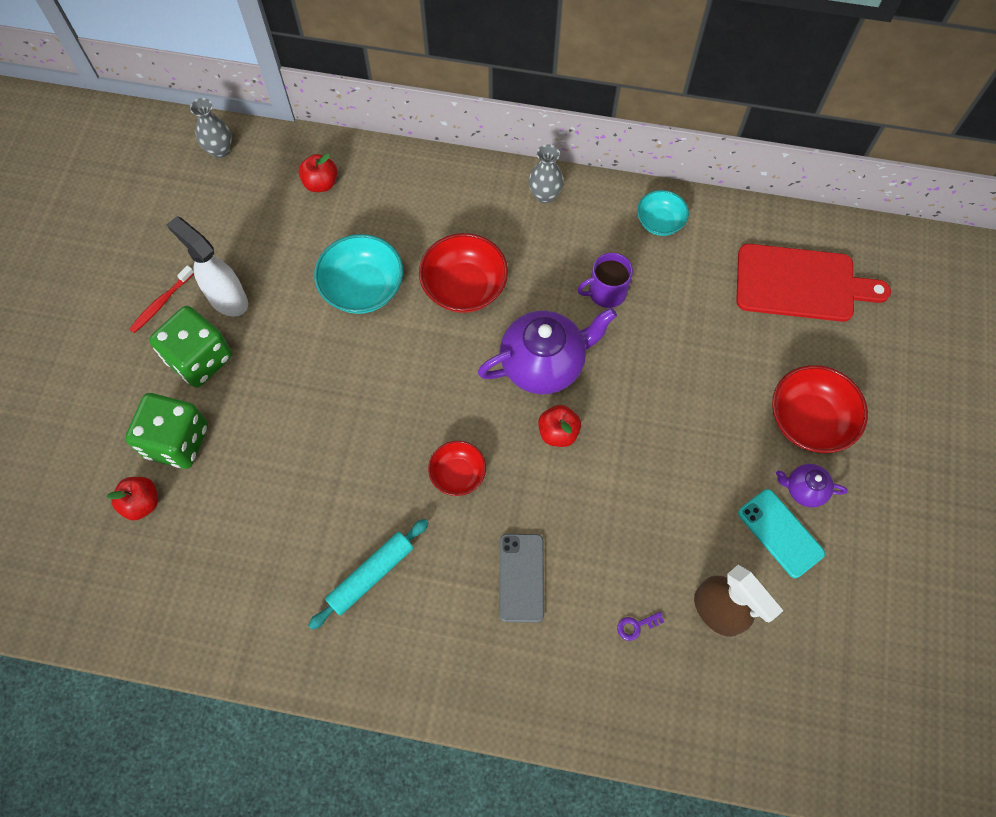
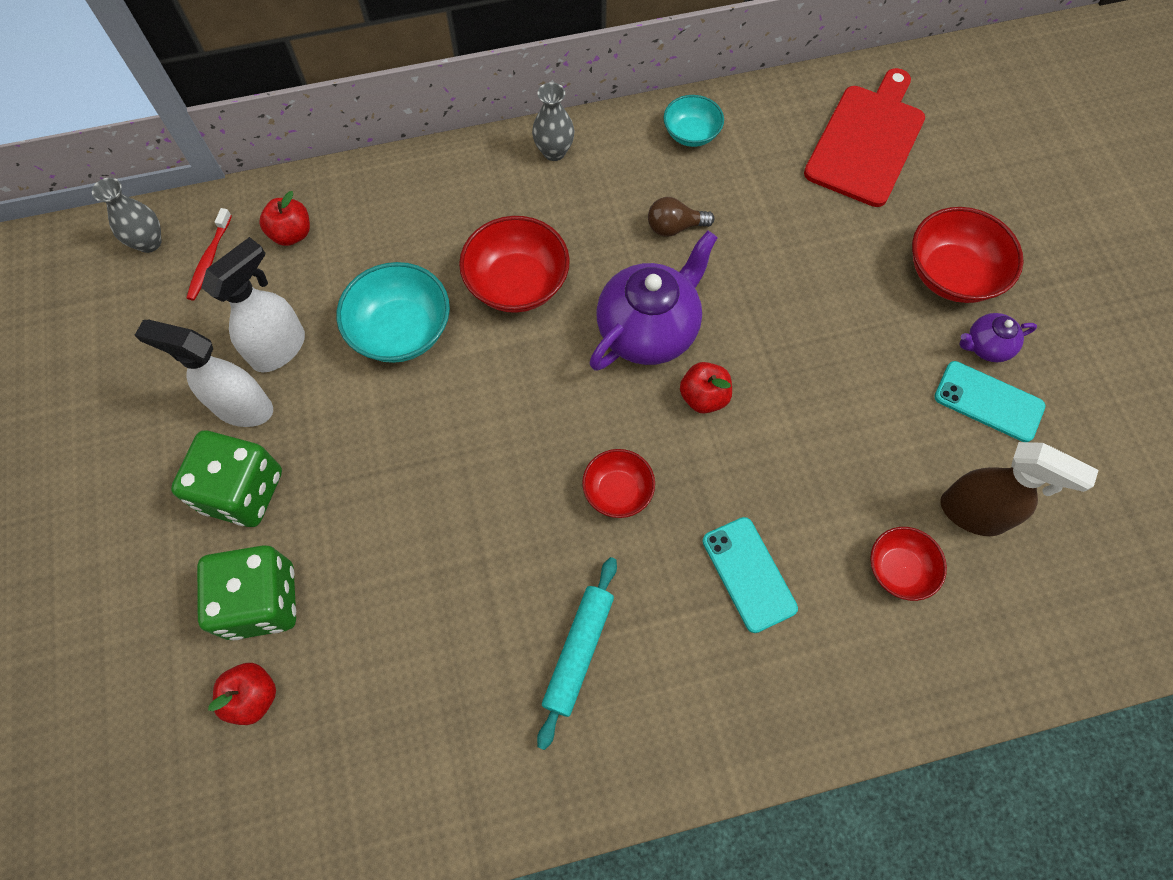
camera: 25 degrees left, 0 degrees up
red toothbrush [129,265,194,333] -> red toothbrush moved to [187,208,232,301]
grey phone [499,534,544,623] -> turquoise phone [703,517,798,633]
purple mug [577,253,633,308] -> brown light bulb [648,197,715,237]
purple key [617,612,664,641] -> red bowl [870,527,947,601]
red cutting board [736,244,891,322] -> red cutting board turned 45 degrees counterclockwise [804,68,925,207]
none -> white spray bottle [201,237,305,372]

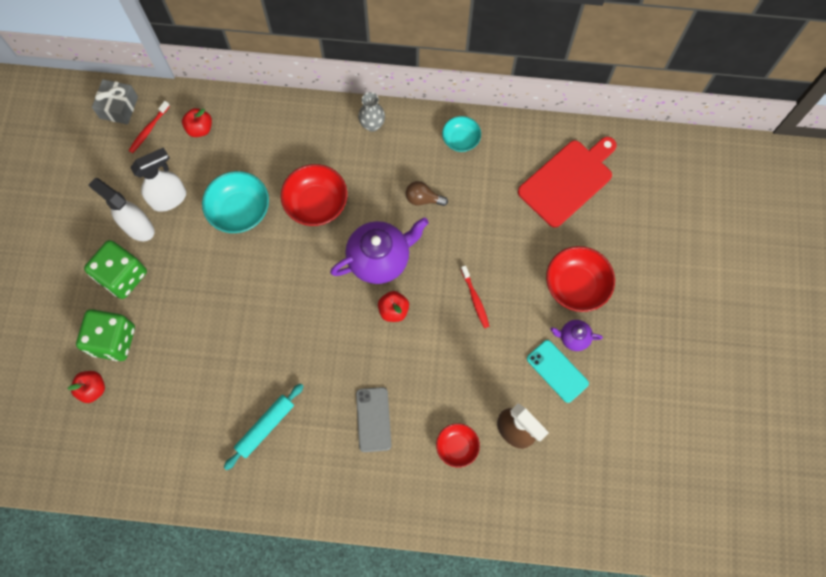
camera: 20 degrees right, 5 degrees up
grey vase [92,178,162,253] -> grey gift [92,79,138,125]
red bowl [582,449,655,518] -> none
turquoise phone [703,517,798,633] -> grey phone [356,387,391,452]
none -> red toothbrush [461,265,489,328]

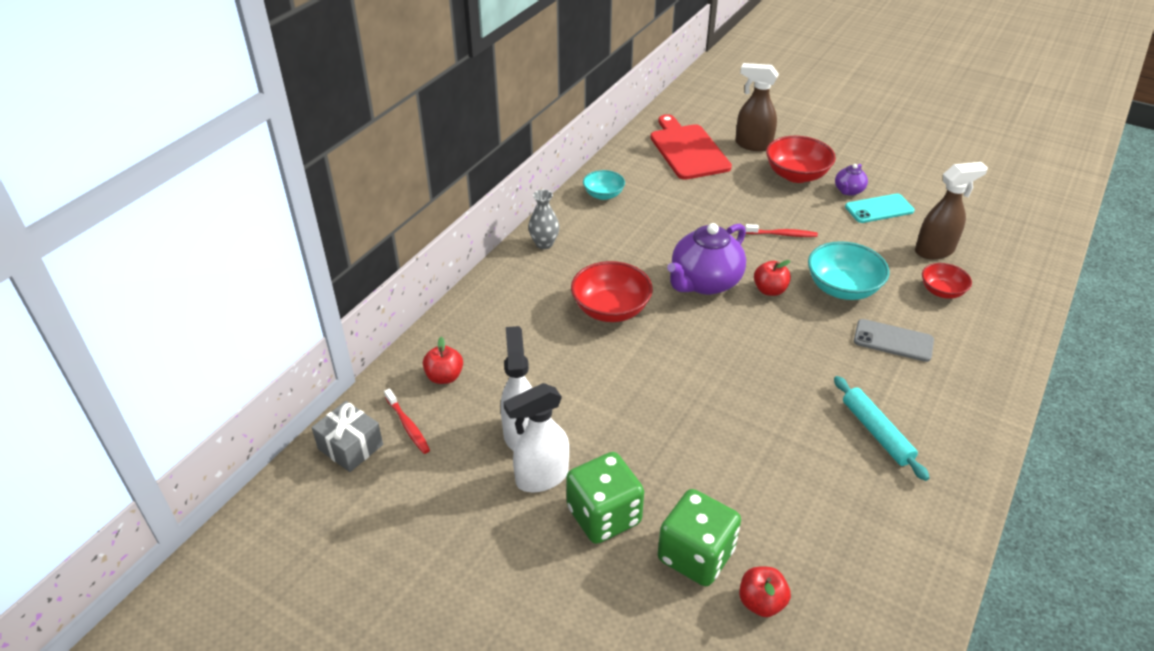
camera: 65 degrees left, 30 degrees down
turquoise bowl [202,171,269,233] -> turquoise bowl moved to [808,241,890,300]
purple teapot [330,217,429,284] -> purple teapot turned 135 degrees counterclockwise [667,223,746,295]
brown light bulb [406,181,448,206] -> none
none -> brown spray bottle [735,63,779,151]

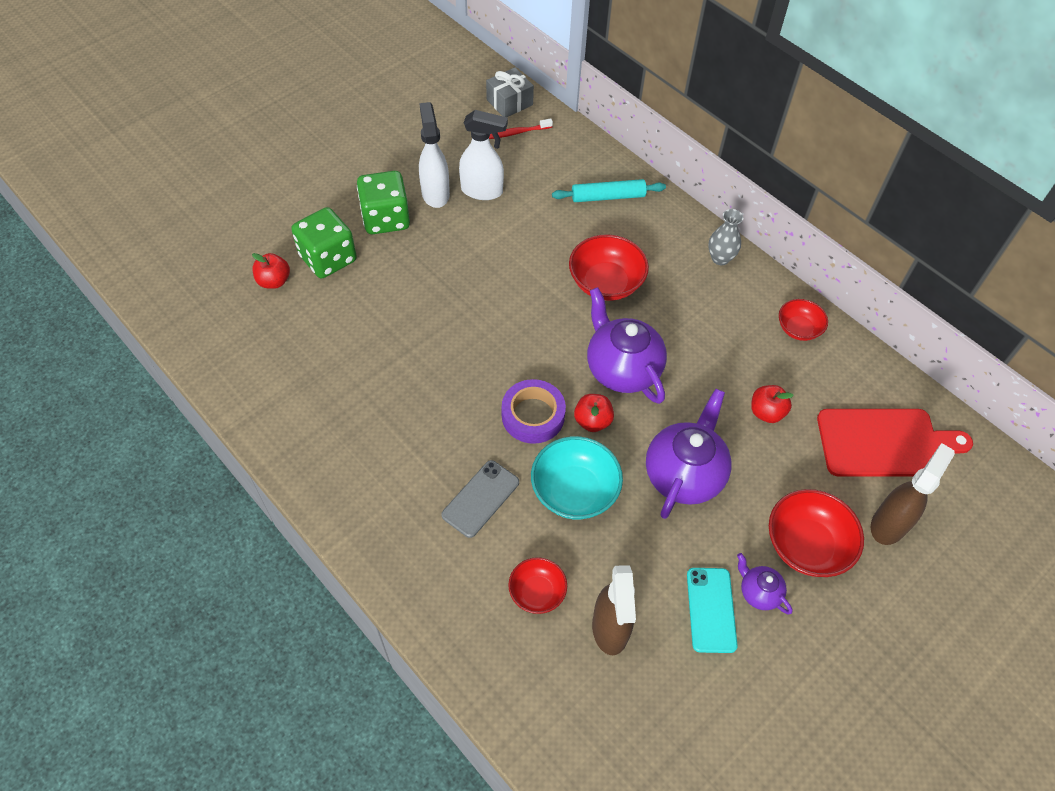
camera: 105 degrees right, 15 degrees up
red apple [423,337,463,384] -> red apple moved to [751,385,794,423]
turquoise bowl [583,170,625,200] -> red bowl [779,299,828,341]
red toothbrush [745,224,818,237] -> purple teapot [646,389,732,519]
turquoise rolling pin [834,376,930,481] -> turquoise rolling pin moved to [552,179,666,202]
none -> purple tape [502,379,566,444]

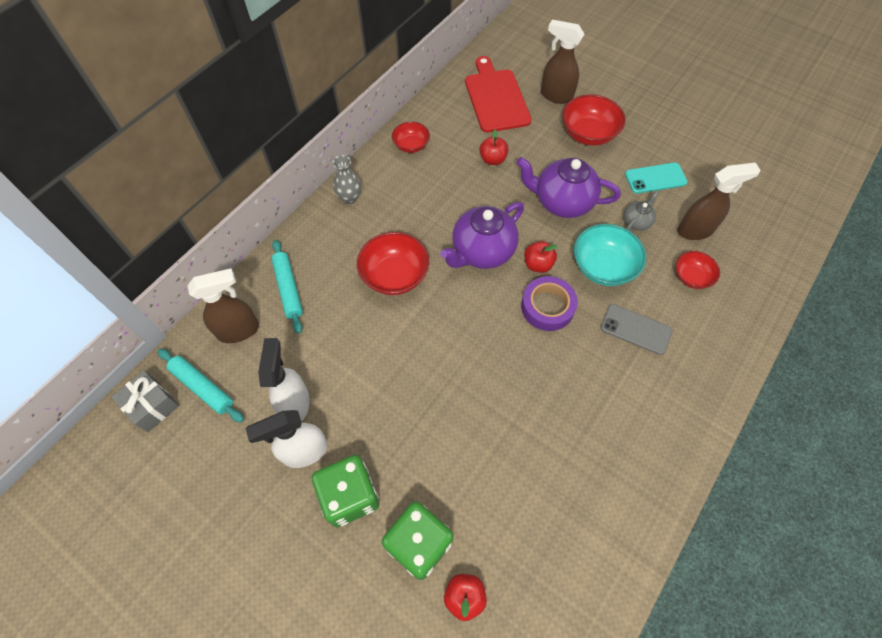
camera: 100 degrees left, 5 degrees up
red toothbrush [489,119,553,139] -> turquoise rolling pin [158,349,244,423]
purple teapot [737,553,792,614] -> none
none -> brown spray bottle [187,269,259,343]
none -> grey teapot [624,191,659,231]

